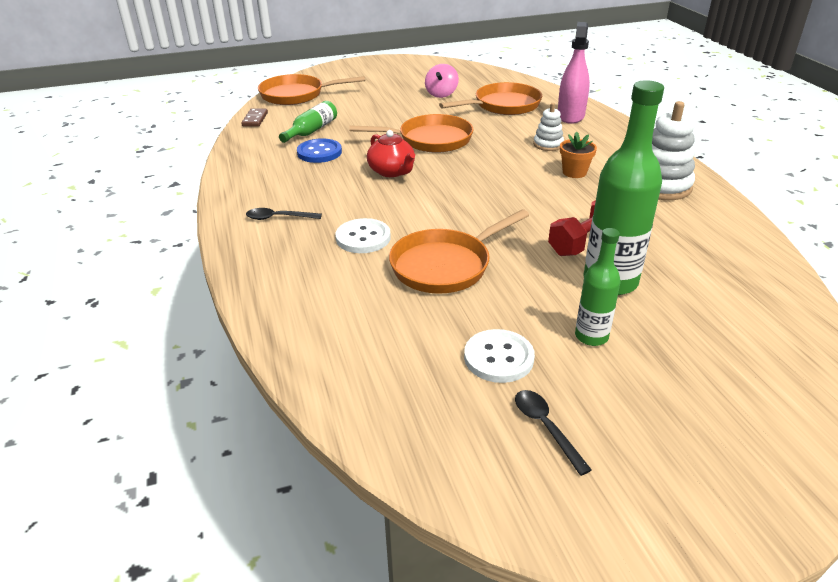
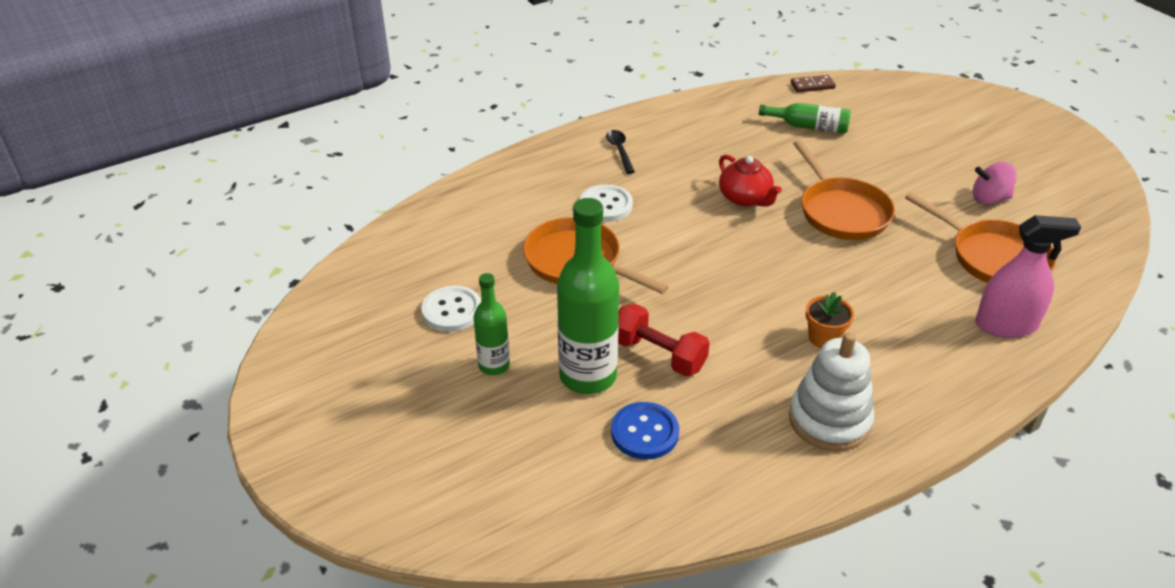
camera: 75 degrees right, 5 degrees up
orange pan [258,74,365,105] -> none
blue button [297,138,342,163] -> blue button moved to [611,402,679,460]
red teapot [367,130,415,177] -> red teapot turned 75 degrees counterclockwise [719,154,782,206]
black spoon [515,390,592,476] -> none
white stacking toy [533,103,564,151] -> none

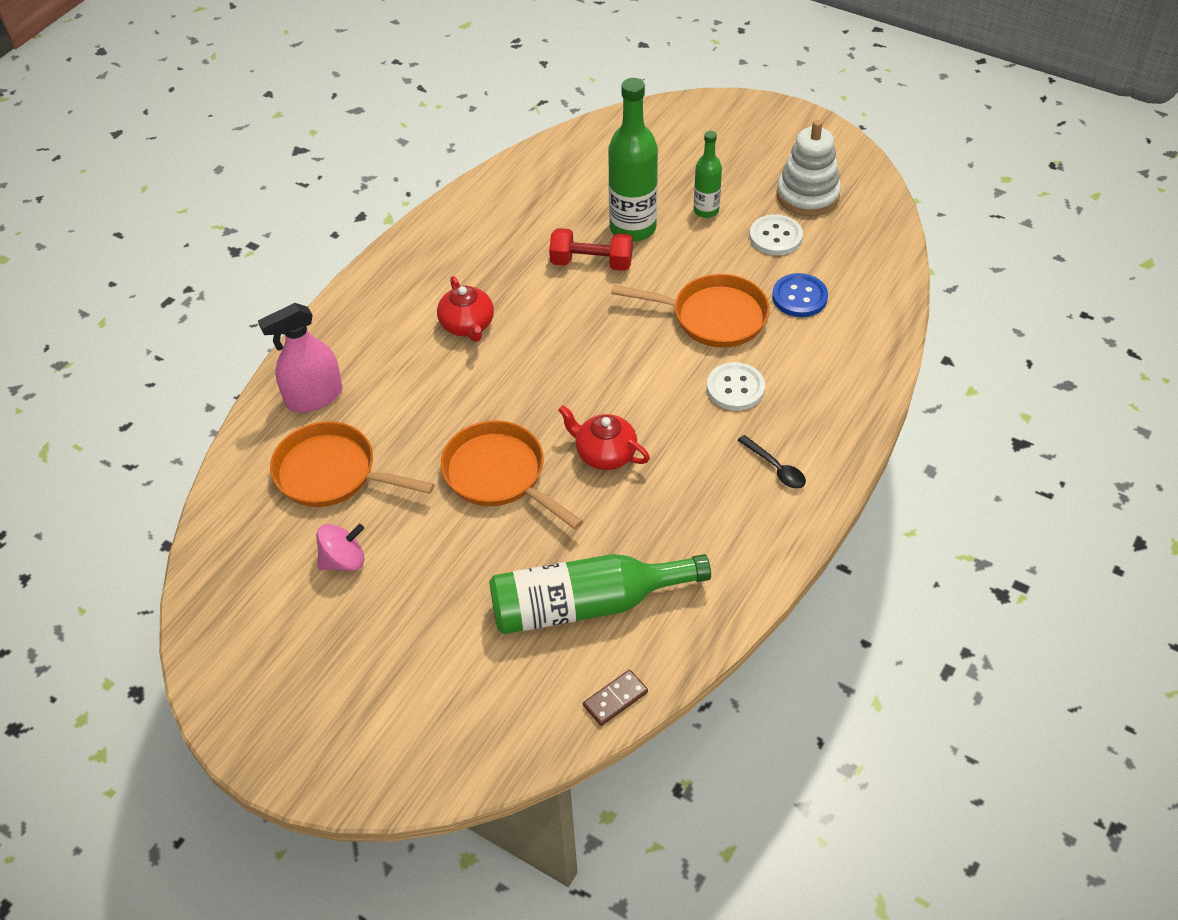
camera: 155 degrees right, 10 degrees up
blue button [611,402,679,460] -> blue button moved to [772,273,828,317]
green bottle [759,103,851,134] -> green bottle [489,554,711,634], size x1.80
white stacking toy [789,332,875,451] -> white stacking toy moved to [777,120,841,216]
orange flower pot [806,292,854,348] -> red teapot [437,276,494,342]

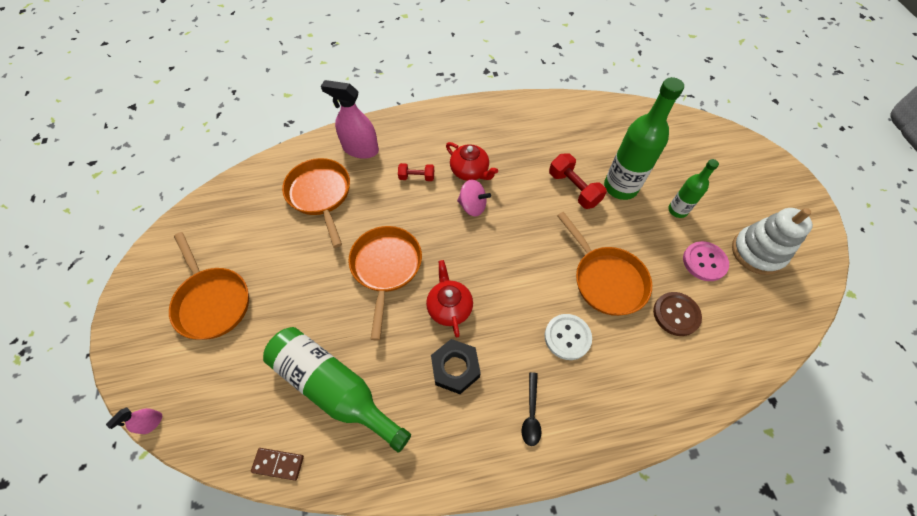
camera: 45 degrees right, 10 degrees up
pink spinning top [316,524,364,571] -> pink spinning top moved to [457,179,491,216]
red teapot [437,276,494,342] -> red teapot turned 75 degrees counterclockwise [446,142,498,181]
white button [749,214,803,255] -> pink button [683,241,729,281]
blue button [772,273,828,317] -> brown button [653,292,702,336]
none -> pink spray bottle [106,407,162,434]
none -> orange pan [169,232,249,340]
none -> red dumbbell [398,163,434,181]
none -> black nut [431,339,481,394]

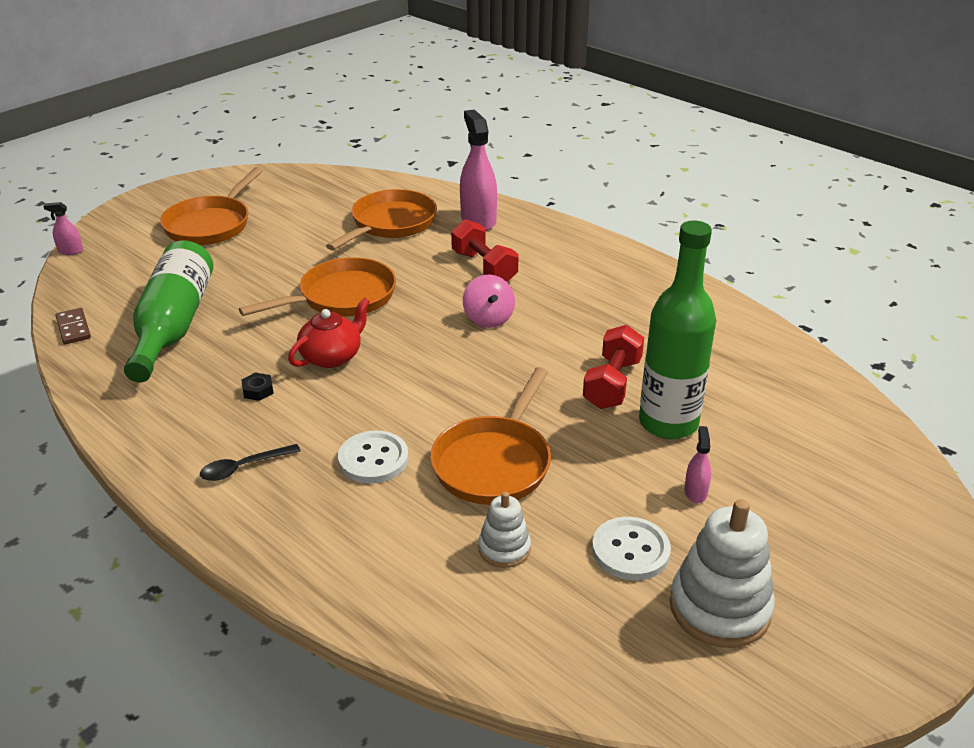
camera: 55 degrees right, 25 degrees down
red dumbbell [398,163,434,181] -> red dumbbell [451,219,519,282], size x1.64
black nut [431,339,481,394] -> black nut [242,372,274,401], size x0.48
red teapot [446,142,498,181] -> none
brown button [653,292,702,336] -> white stacking toy [478,492,531,568]
green bottle [668,159,719,218] -> pink spray bottle [684,426,711,503]
pink button [683,241,729,281] -> white button [592,517,671,581]

